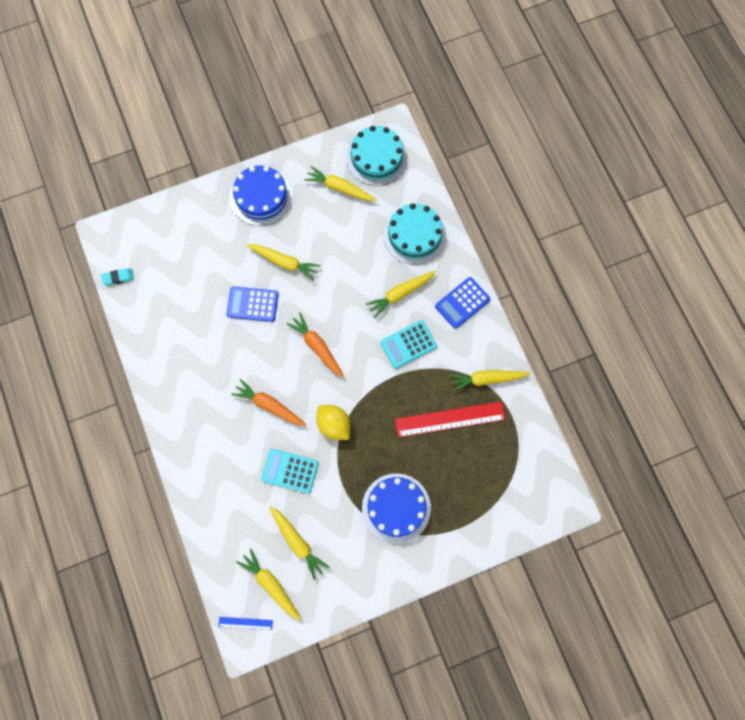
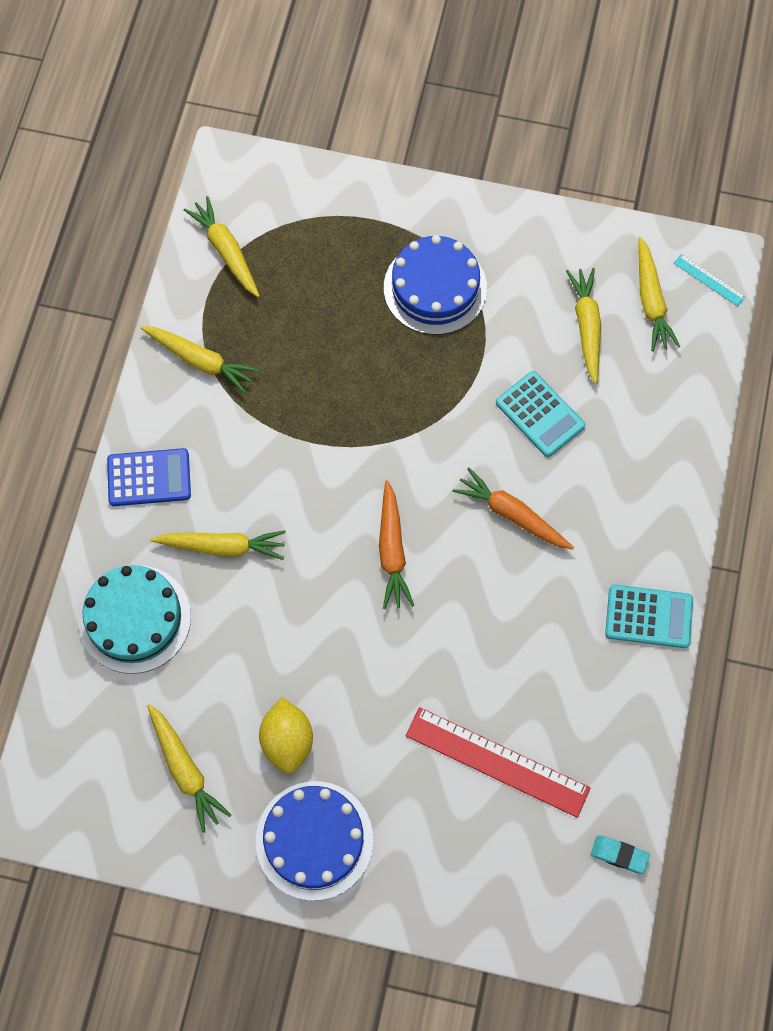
camera: 145 degrees left, 5 degrees down
blue ruler [218,617,273,630] -> turquoise ruler [674,254,746,306]
blue calculator [227,286,279,322] -> none
orange carrot [231,379,306,426] -> orange carrot turned 150 degrees clockwise [453,467,574,550]
yellow carrot [246,244,321,281] -> yellow carrot moved to [184,196,260,297]
yellow lemon [316,405,351,440] -> yellow lemon moved to [259,697,313,774]
turquoise cake [346,126,408,186] -> none
turquoise calculator [380,320,437,369] -> turquoise calculator moved to [605,584,693,648]
red ruler [395,401,506,437] -> red ruler moved to [406,707,590,818]

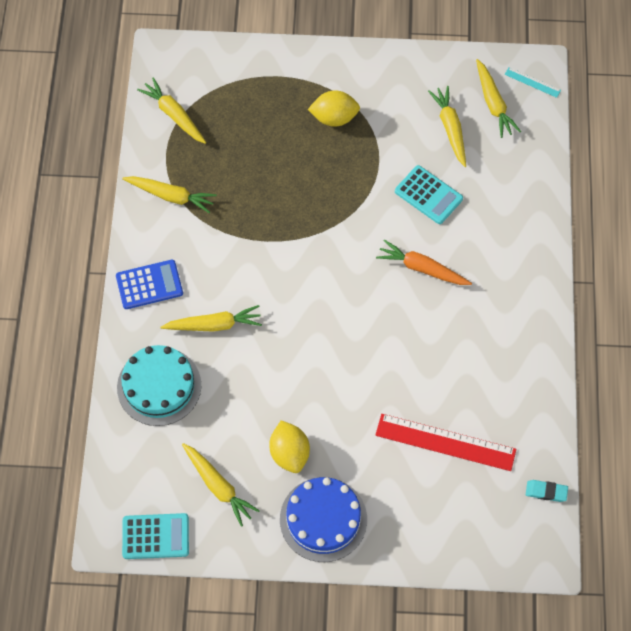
camera: 10 degrees left, 5 degrees down
orange carrot [379,480,414,609] -> none
blue cake [384,235,487,335] -> yellow lemon [308,90,360,127]
turquoise calculator [605,584,693,648] -> turquoise calculator moved to [122,513,189,559]

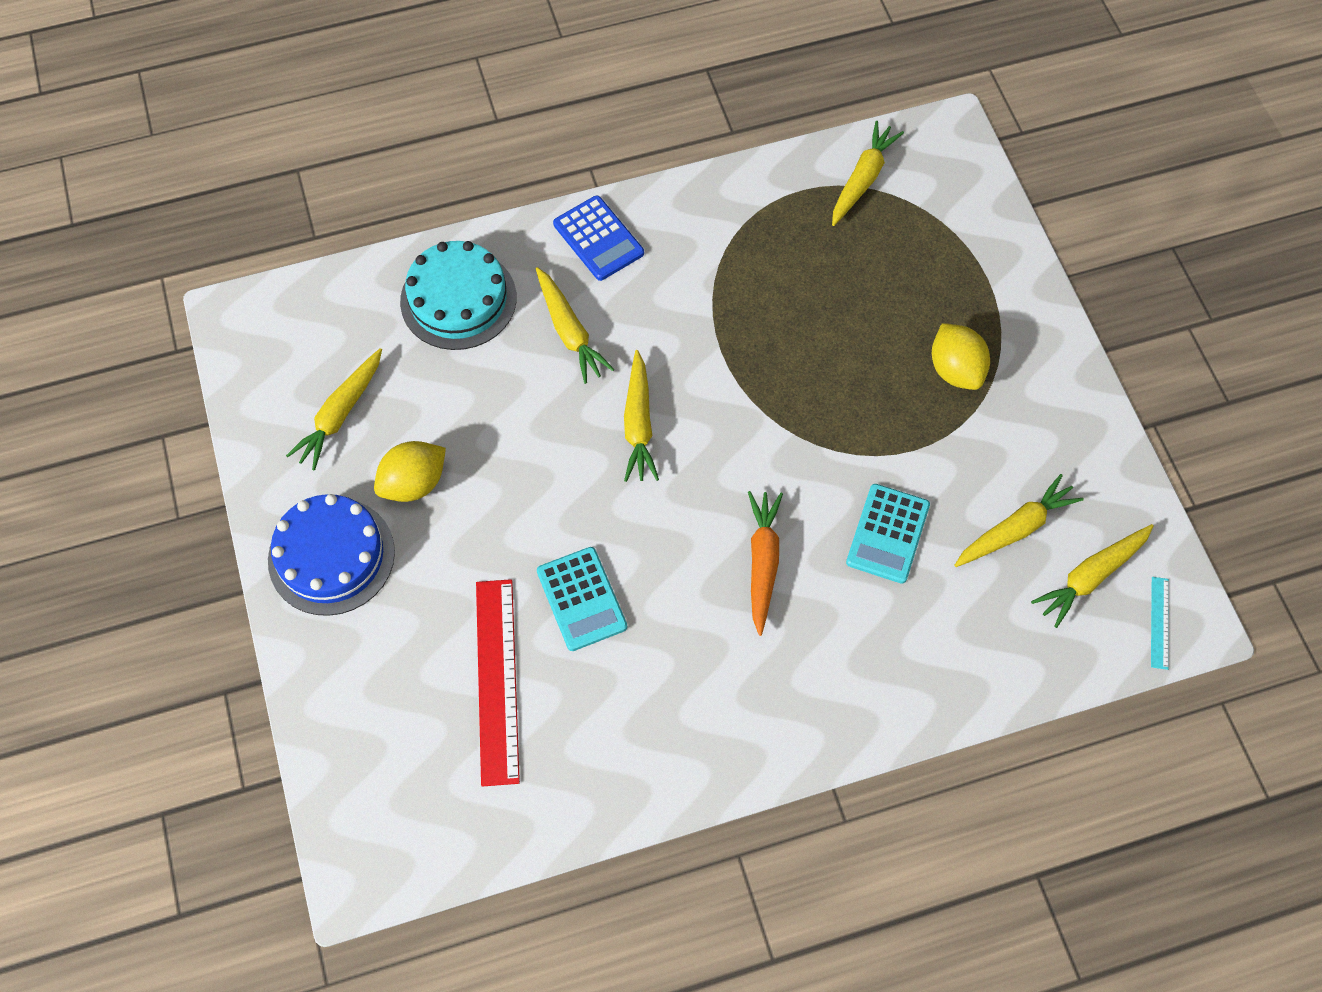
camera: 70 degrees right, 0 degrees up
yellow carrot [122,176,217,213] -> yellow carrot moved to [624,350,659,482]
turquoise calculator [122,513,189,559] -> turquoise calculator moved to [537,547,627,651]
turquoise eraser [526,480,568,502] -> none

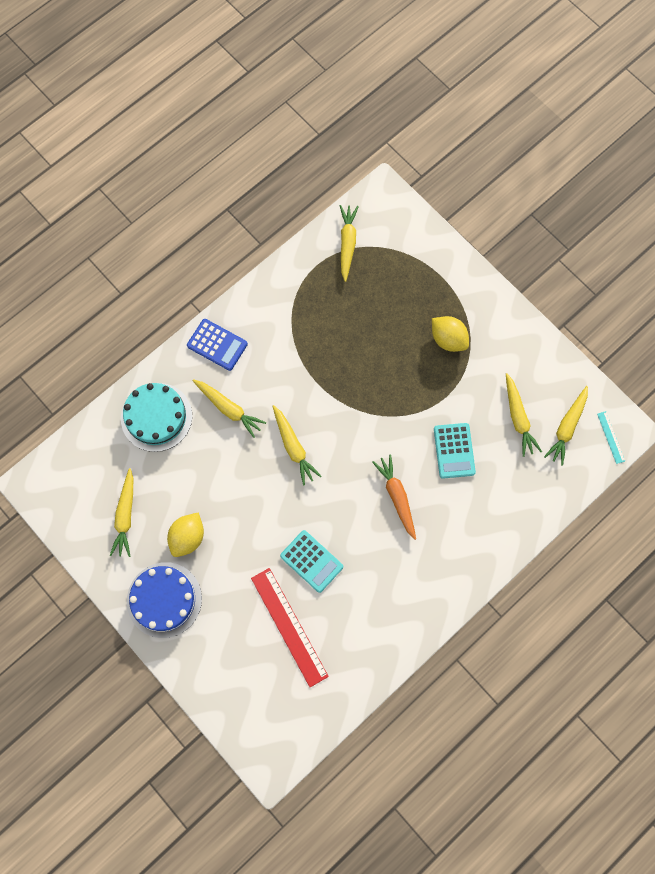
camera: 25 degrees left, 10 degrees up
yellow carrot [954,474,1084,567] -> yellow carrot turned 135 degrees clockwise [506,373,542,457]

